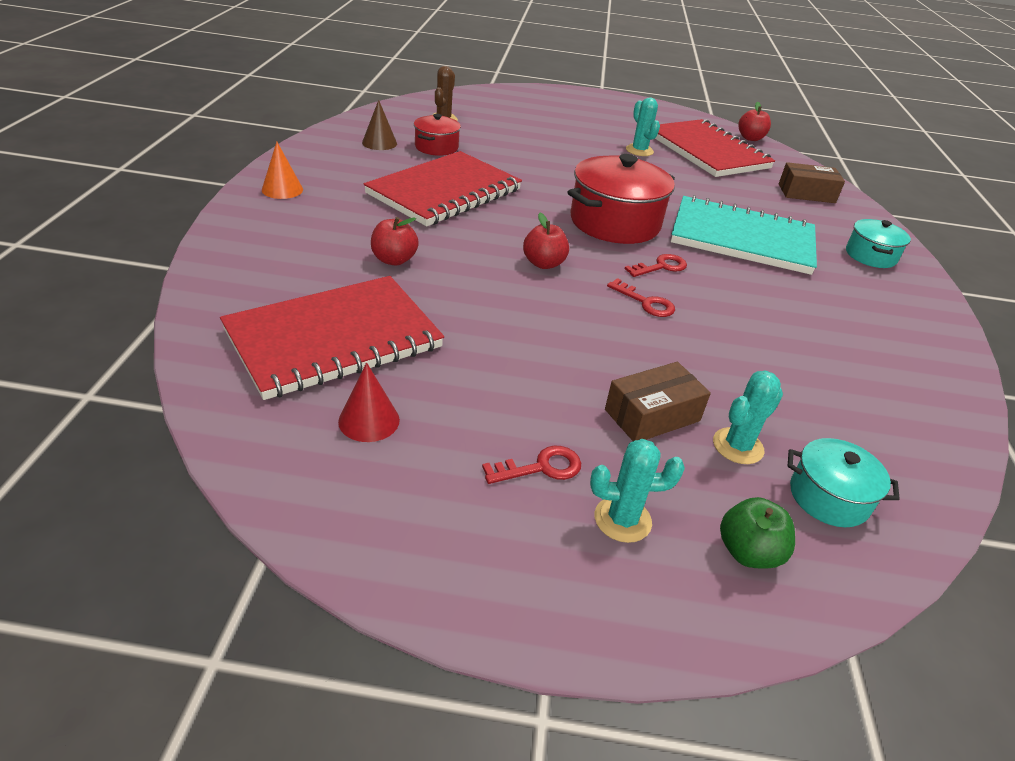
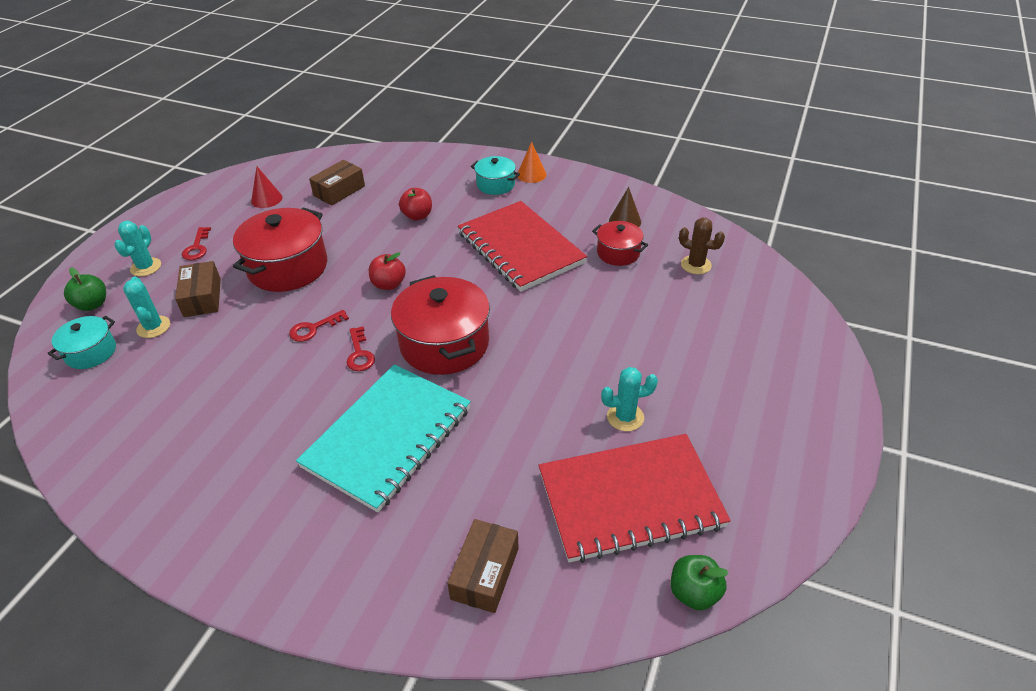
camera: 110 degrees right, 5 degrees up
red notebook [220,276,444,400] -> brown box [309,160,365,206]
red apple [738,102,771,141] -> green apple [670,555,729,611]
turquoise pot [846,219,911,268] -> turquoise pot moved to [471,156,520,195]
none -> red pot [233,207,327,292]

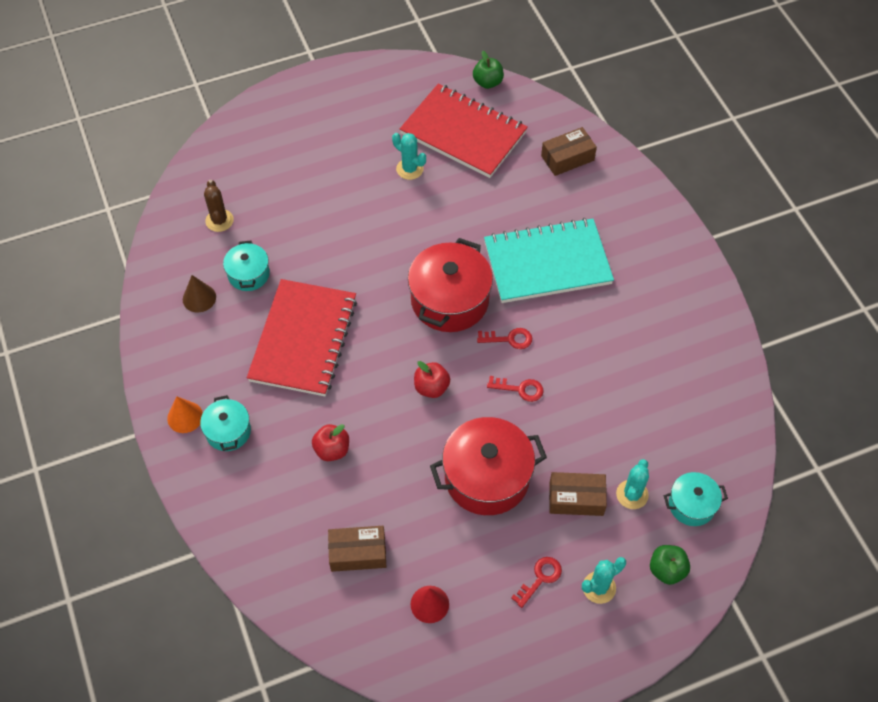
camera: 135 degrees left, 15 degrees up
brown box [175,261,221,317] -> brown box turned 60 degrees clockwise [549,472,607,516]
red key [346,326,375,371] -> red key turned 60 degrees clockwise [477,328,532,349]
red pot [592,221,648,266] -> turquoise pot [223,241,270,291]

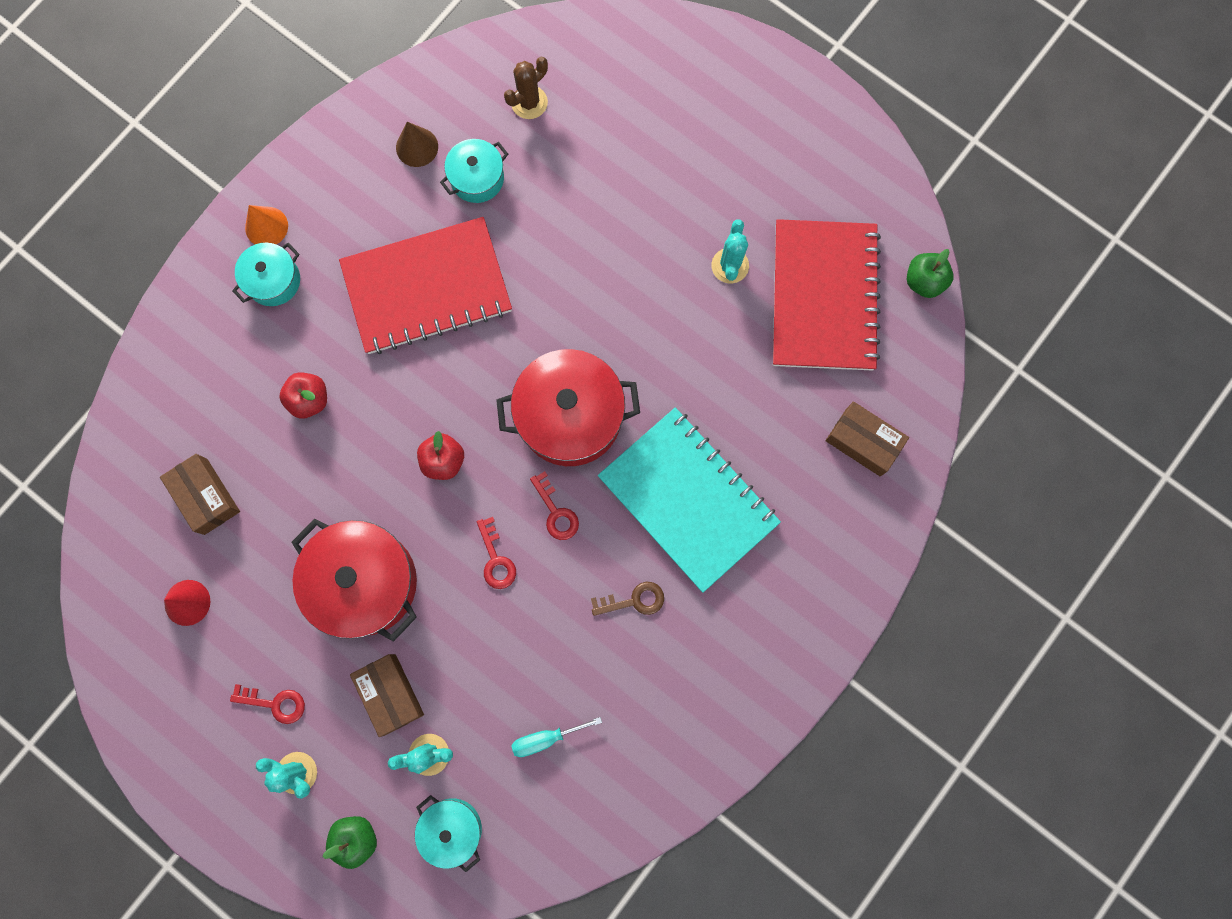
camera: 60 degrees right, 20 degrees up
none -> turquoise screwdriver [511,717,602,757]
none -> brown key [591,582,664,616]

